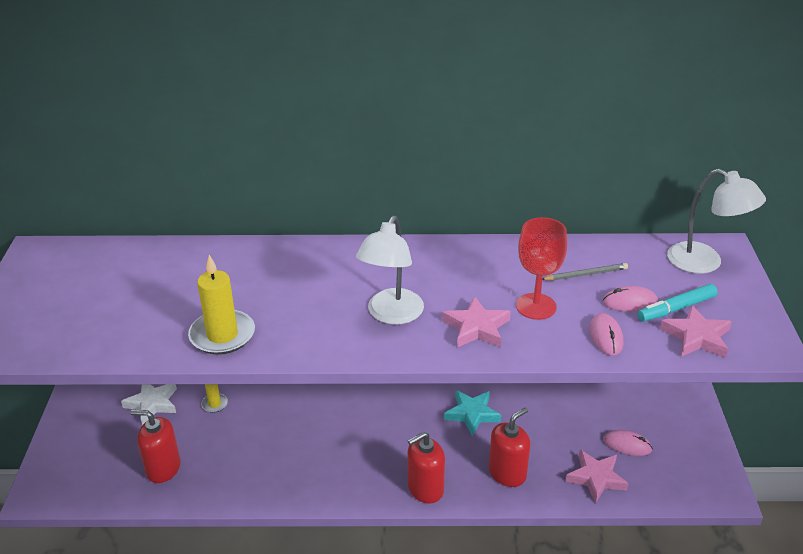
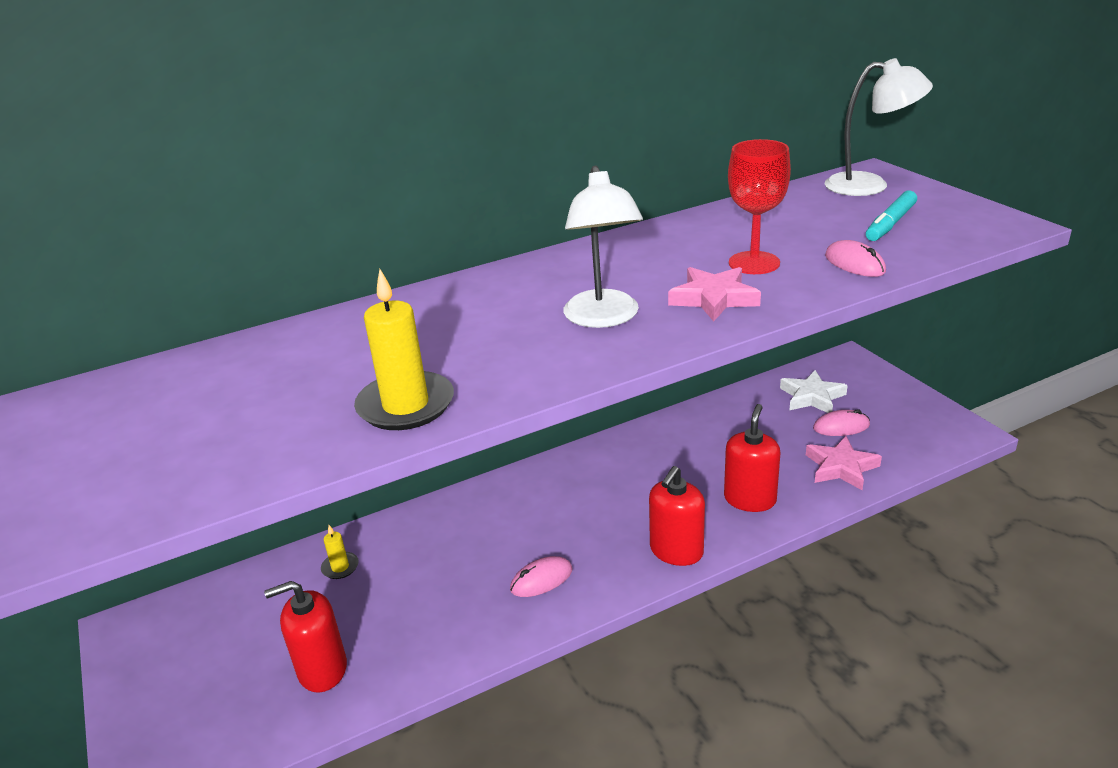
camera: 25 degrees left, 5 degrees down
white star [121,384,177,425] -> white star moved to [780,370,848,413]
turquoise star [444,390,501,436] -> none
grey pencil [542,263,628,281] -> none
pink mouse [602,286,658,312] -> pink mouse moved to [510,556,573,597]
pink star [660,305,732,358] -> none

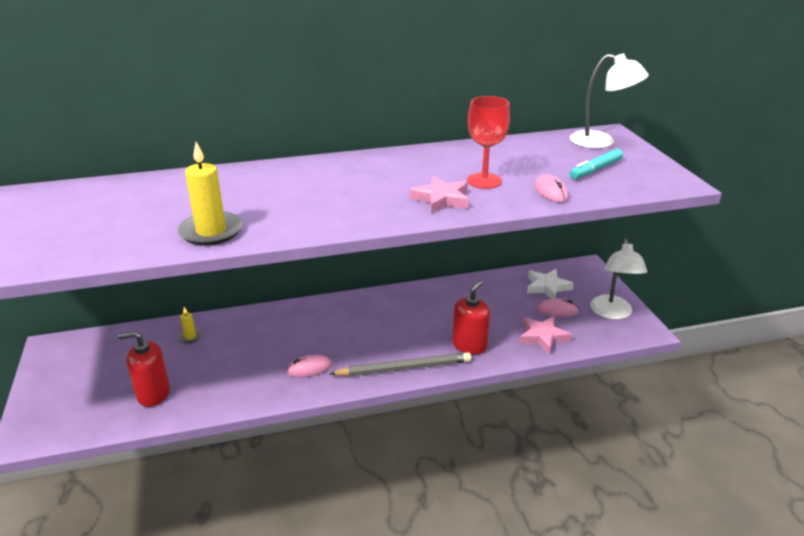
camera: 10 degrees right, 0 degrees up
white lamp [563,166,643,328] -> white lamp moved to [590,238,647,320]
red soap dispenser [649,466,705,566] -> grey pencil [329,352,471,376]

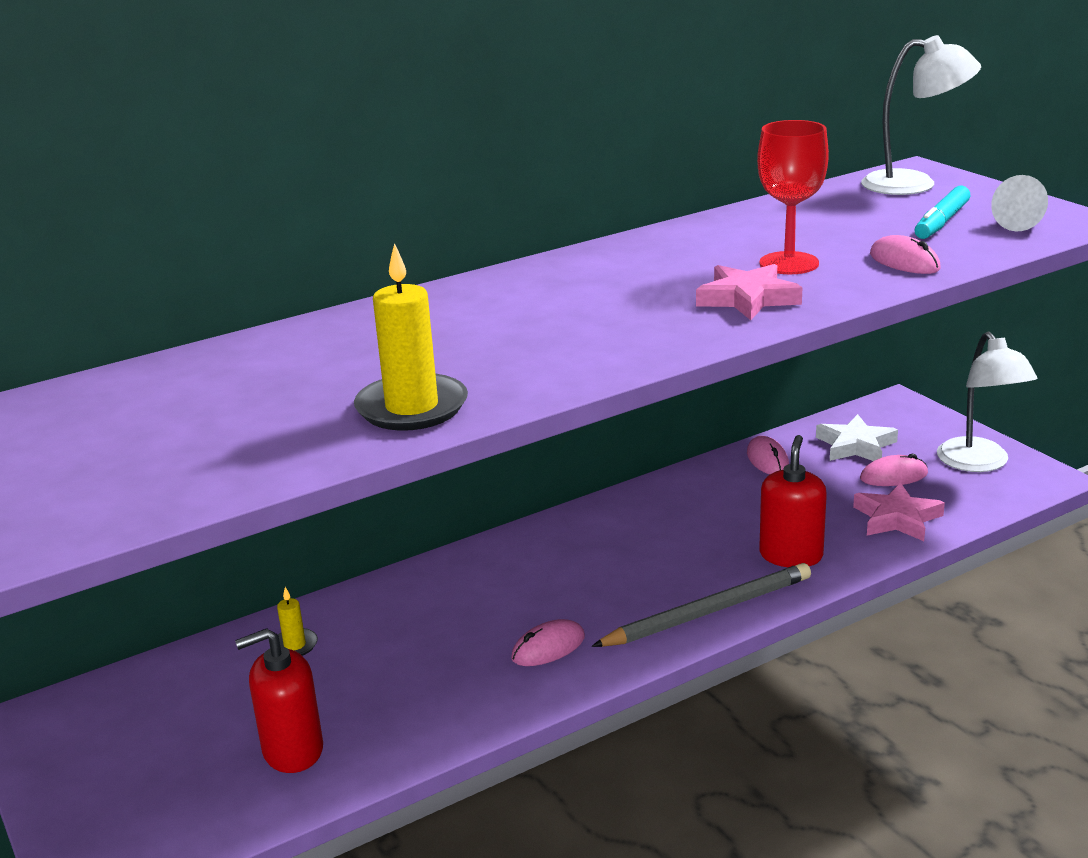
camera: 15 degrees left, 5 degrees down
none -> pink mouse [747,436,789,475]
none -> white cone [991,175,1048,231]

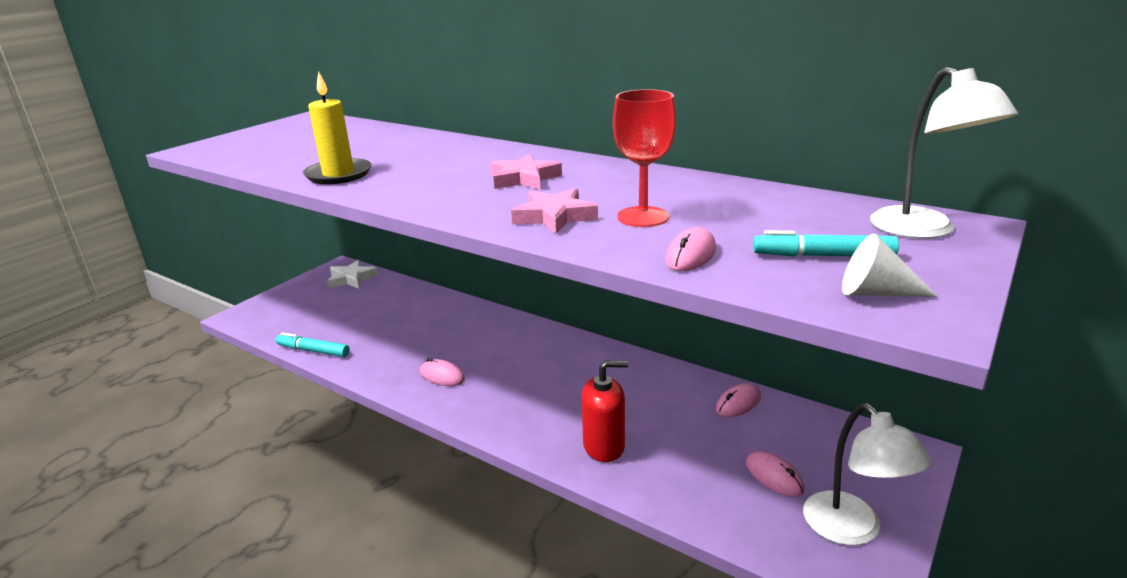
camera: 65 degrees right, 0 degrees up
red soap dispenser [235,628,323,773] -> none
yellow candle [277,587,318,656] -> none
grey pencil [592,563,811,647] -> none
white star [816,414,898,461] -> white star moved to [327,260,378,289]
pink star [853,483,945,541] -> pink star moved to [491,154,562,189]
white lamp [937,332,1038,472] -> white lamp turned 75 degrees counterclockwise [803,403,931,545]
none -> turquoise marker [276,332,350,357]

